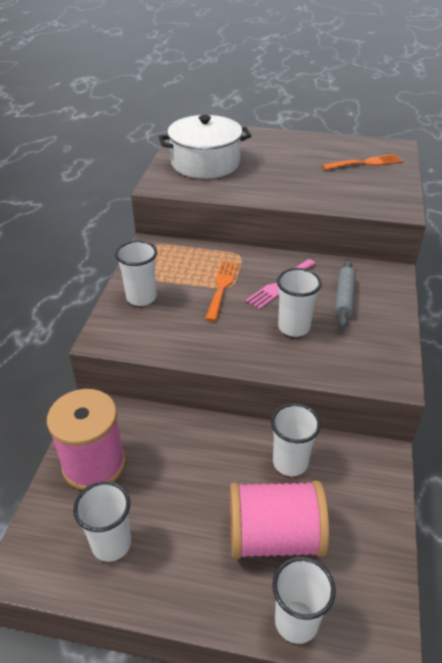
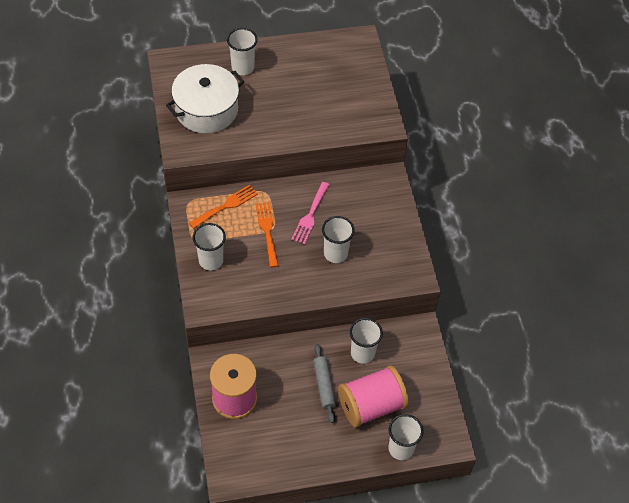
camera: 25 degrees left, 15 degrees up
white cup [73,481,131,562] -> white cup moved to [227,28,258,75]
orange fork [322,154,403,170] -> orange fork moved to [189,185,258,229]
grey rolling pin [335,260,356,328] -> grey rolling pin moved to [313,344,336,423]

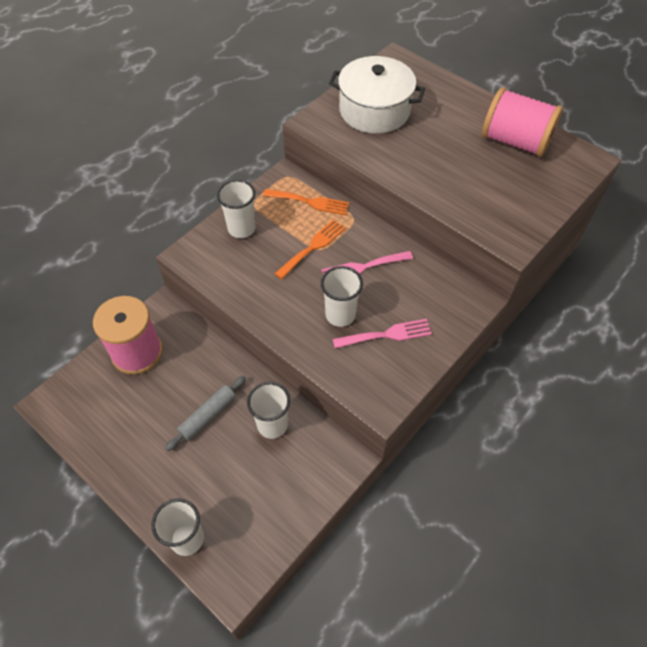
camera: 55 degrees right, 0 degrees up
white cup [227,28,258,75] -> none
pink spool [338,366,409,428] -> pink spool moved to [482,87,563,157]
none -> pink fork [333,319,432,349]

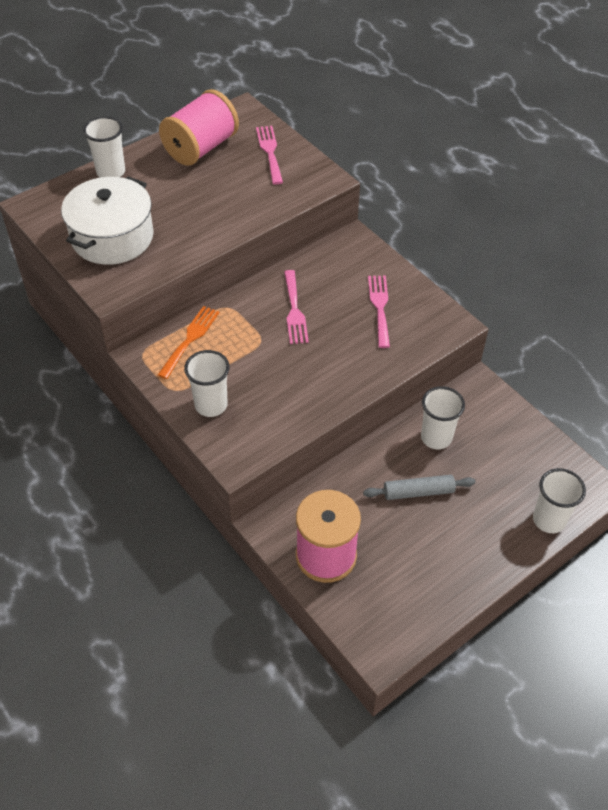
camera: 80 degrees left, 5 degrees down
grey rolling pin [165,376,246,451] -> grey rolling pin turned 60 degrees counterclockwise [363,475,476,500]
orange fork [274,220,346,279] -> none
white cup [321,266,363,327] -> white cup moved to [83,116,125,178]
none -> pink fork [256,126,283,185]

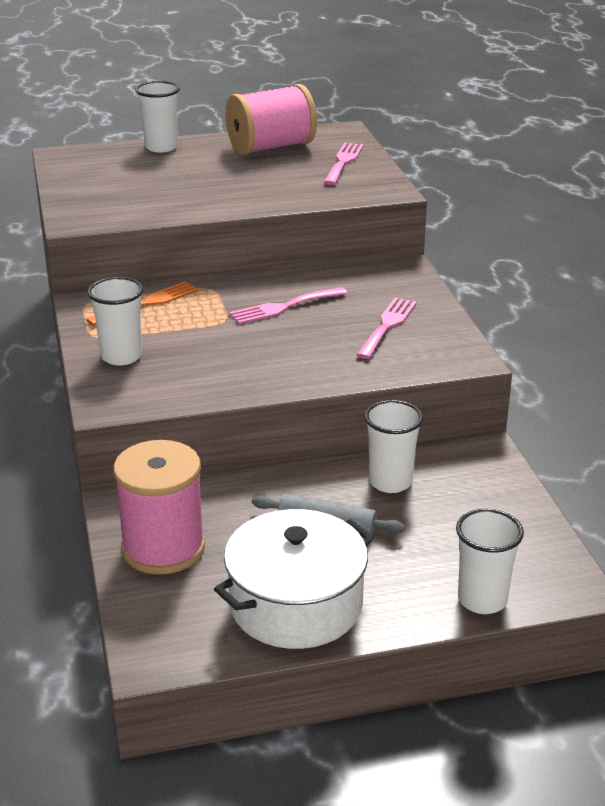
camera: 25 degrees right, 20 degrees down
white pot [61,176,154,265] -> white pot moved to [214,509,374,649]
pink fork [284,270,309,344] -> pink fork turned 45 degrees clockwise [230,287,348,324]

